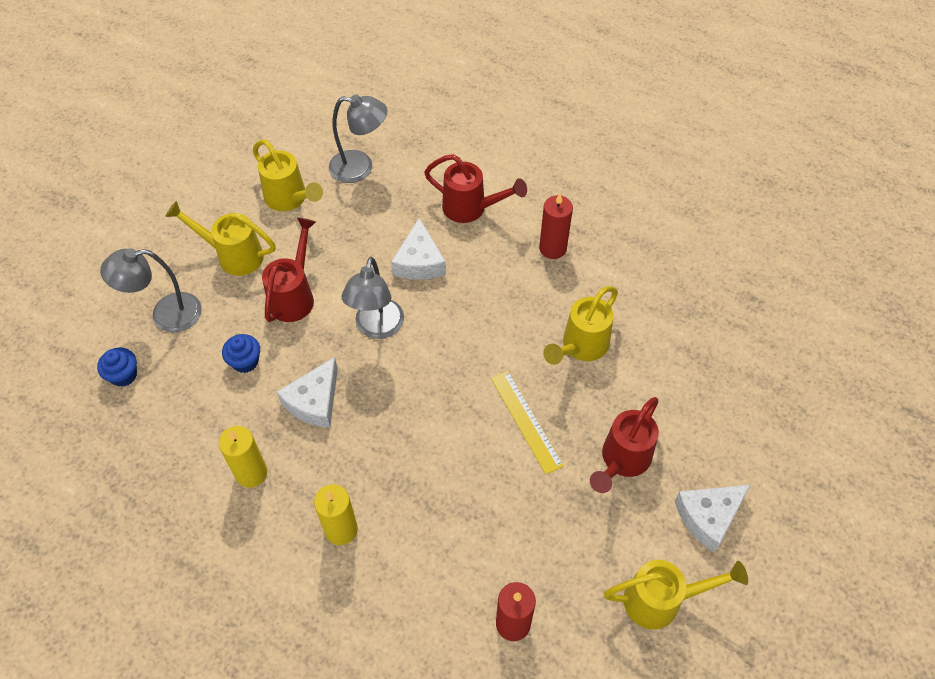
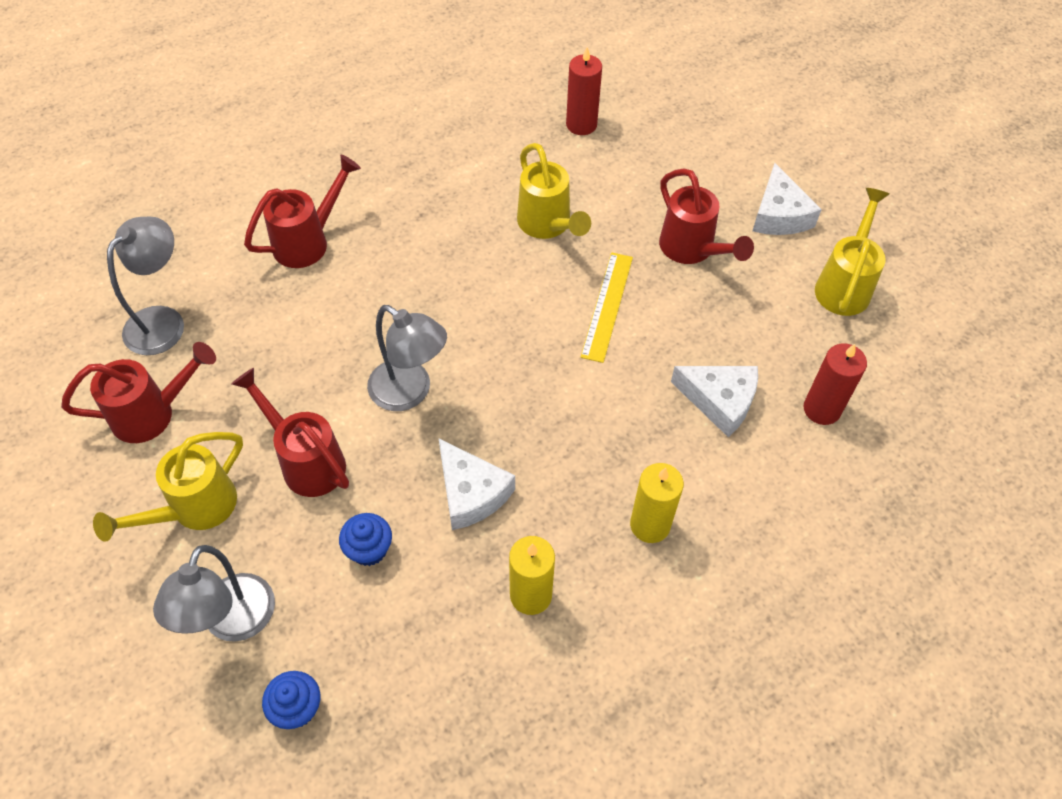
camera: 65 degrees left, 0 degrees up
yellow watering can [253,139,323,211] -> red watering can [61,342,216,443]
white cheese [391,218,446,280] -> white cheese moved to [671,366,758,437]
yellow ruler [491,371,564,474] -> yellow ruler turned 75 degrees counterclockwise [581,252,633,363]
red candle [539,194,573,259] -> red candle moved to [566,47,602,135]

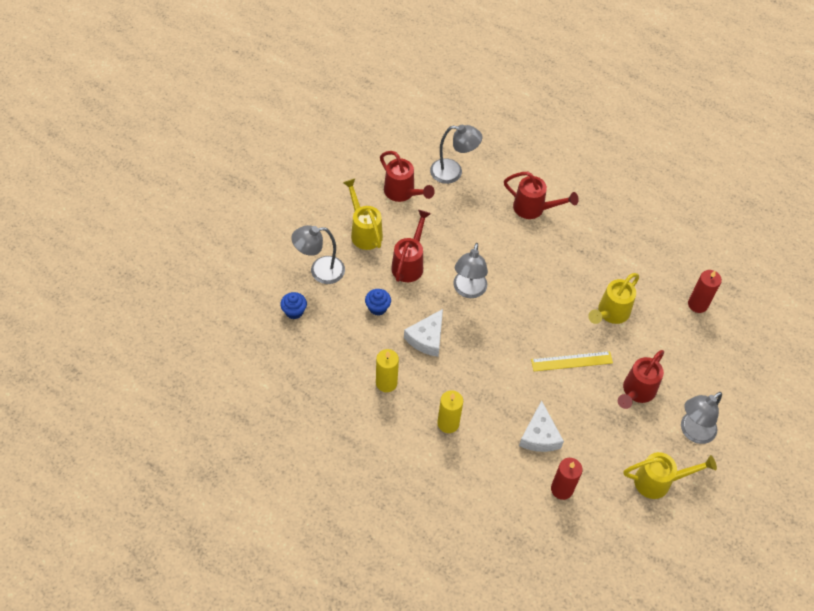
camera: 65 degrees right, 0 degrees up
yellow watering can [93,432,243,542] -> yellow watering can turned 45 degrees clockwise [343,179,383,250]
white cheese [753,163,822,235] -> grey lamp [681,392,722,444]

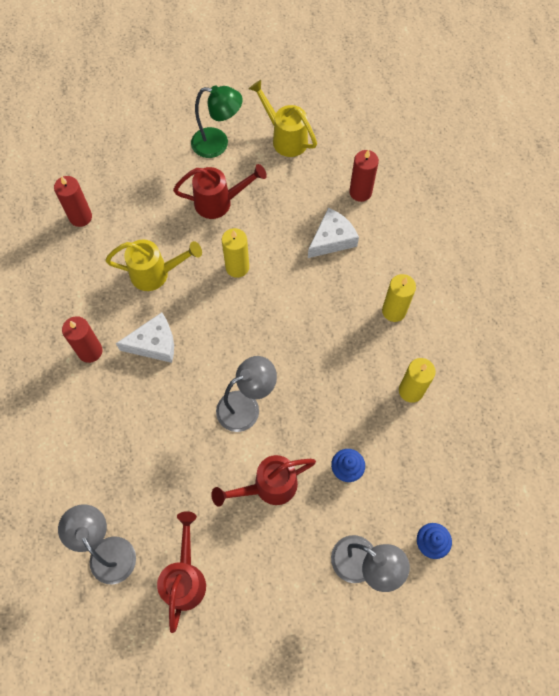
camera: 130 degrees left, 10 degrees up
yellow watering can [343,179,383,250] -> none
white cheese [404,309,443,357] -> white cheese moved to [116,312,174,363]
red watering can [504,172,579,219] -> none
yellow ruler [531,351,613,371] -> yellow candle [222,228,249,278]
grey lamp [681,392,722,444] -> green lamp [191,85,243,158]
none -> red candle [62,316,103,363]

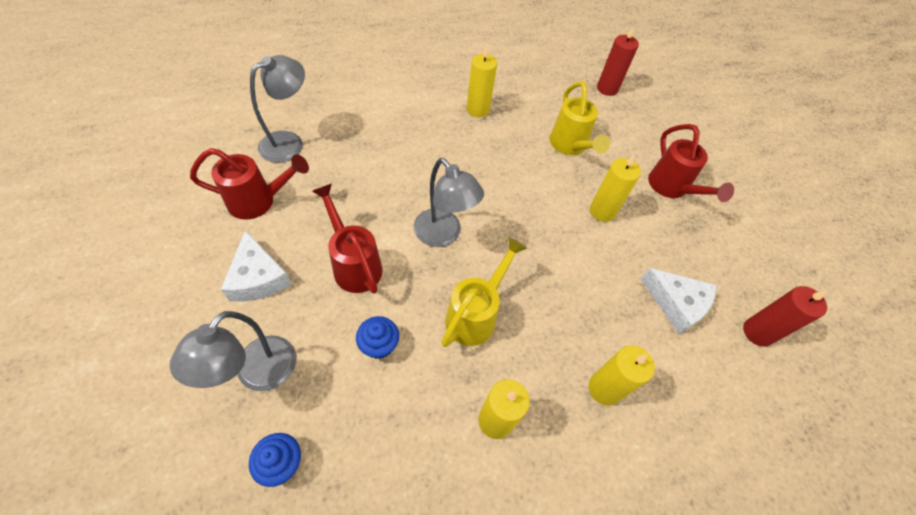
camera: 75 degrees right, 10 degrees down
red candle [62,316,103,363] -> yellow candle [467,46,497,117]
white cheese [116,312,174,363] -> white cheese moved to [221,230,292,302]
green lamp [191,85,243,158] -> none
yellow watering can [249,80,317,157] -> yellow watering can moved to [441,237,527,347]

